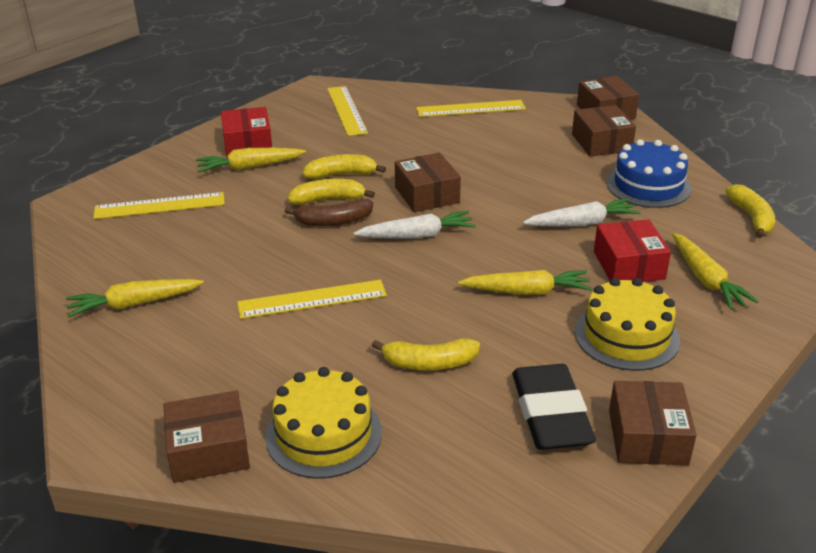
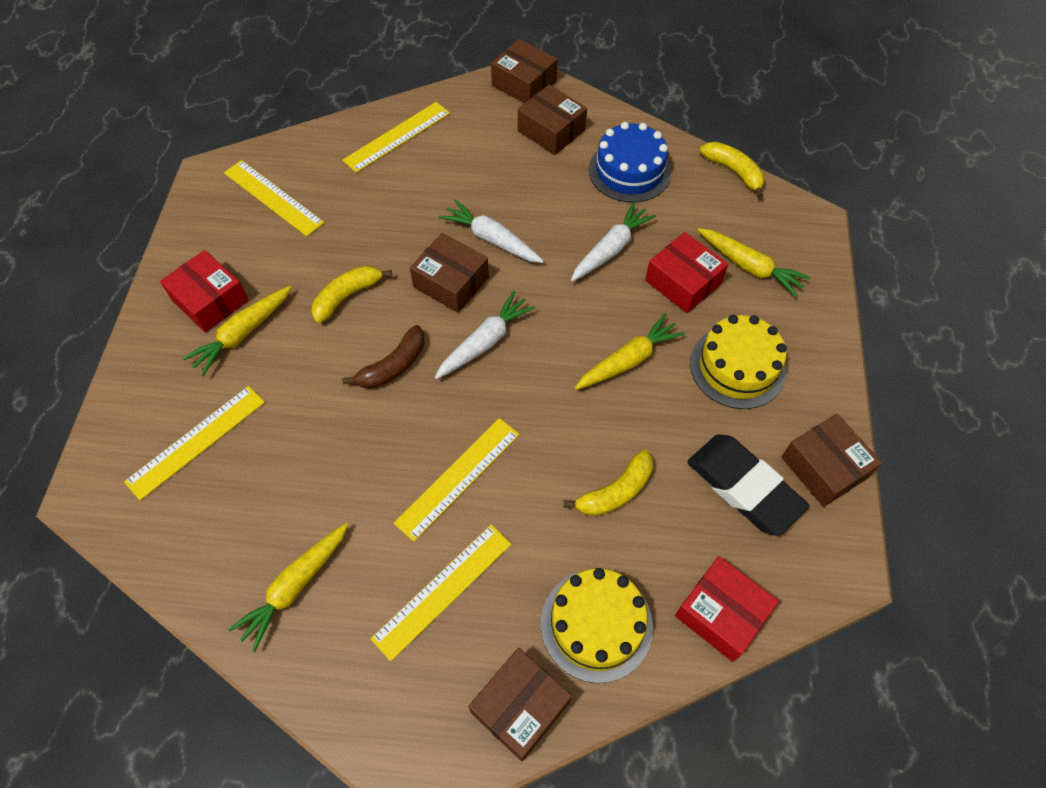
camera: 35 degrees left, 25 degrees up
yellow banana [288,179,375,205] -> none
none -> yellow ruler [371,525,512,661]
none -> white carrot [439,199,544,263]
none -> red box [675,556,779,662]

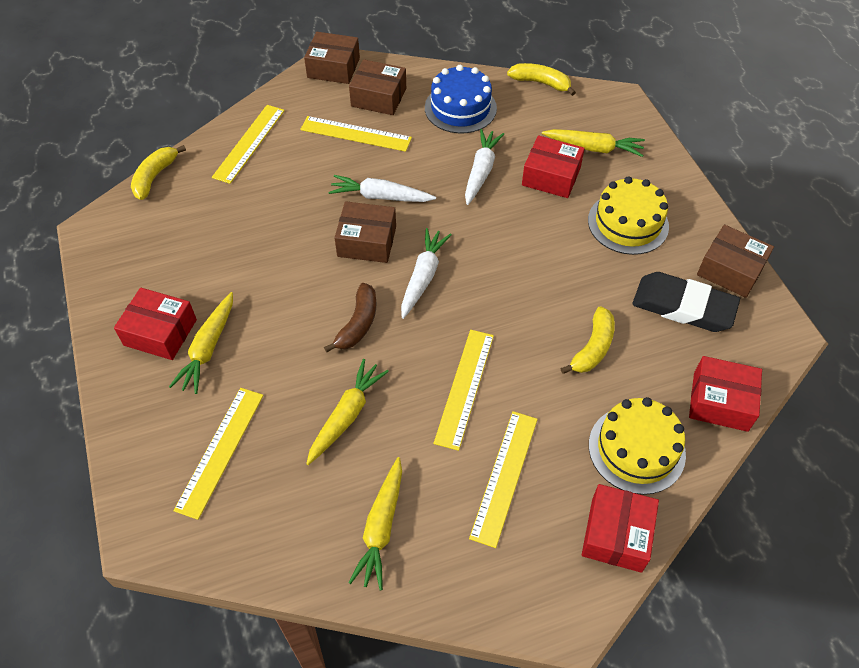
camera: 25 degrees left, 5 degrees down
yellow ruler [224,160,324,236] -> yellow ruler moved to [300,116,412,152]
yellow banana [312,265,392,323] -> yellow banana moved to [131,145,186,200]
brown box [468,648,572,761] -> red box [582,484,659,573]
yellow carrot [574,313,685,390] -> yellow carrot moved to [306,359,389,465]

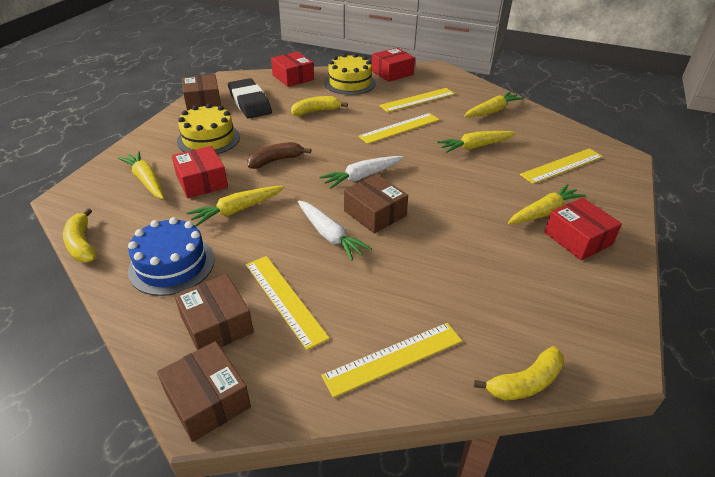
camera: 140 degrees left, 15 degrees down
brown banana [324,283,376,353] -> brown banana moved to [247,142,311,169]
white carrot [465,129,504,205] -> yellow carrot [187,186,285,227]

